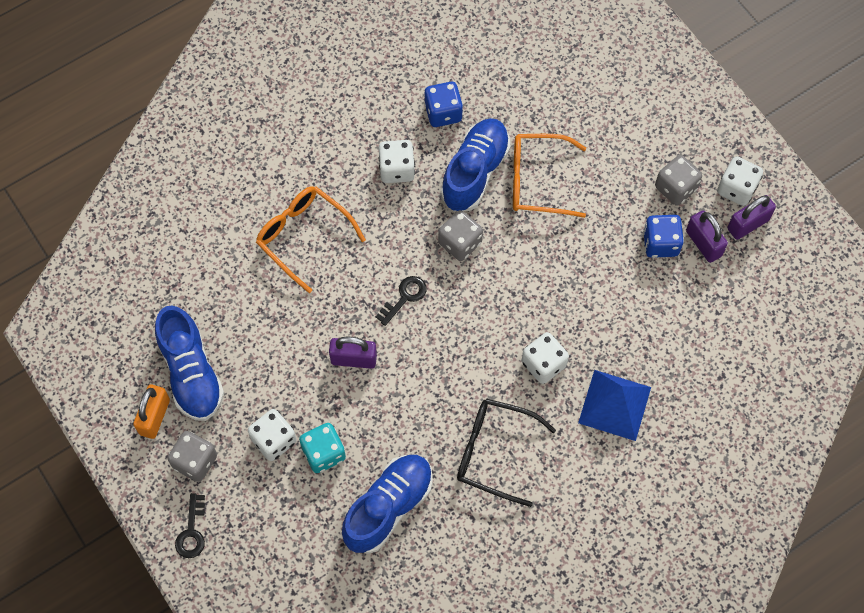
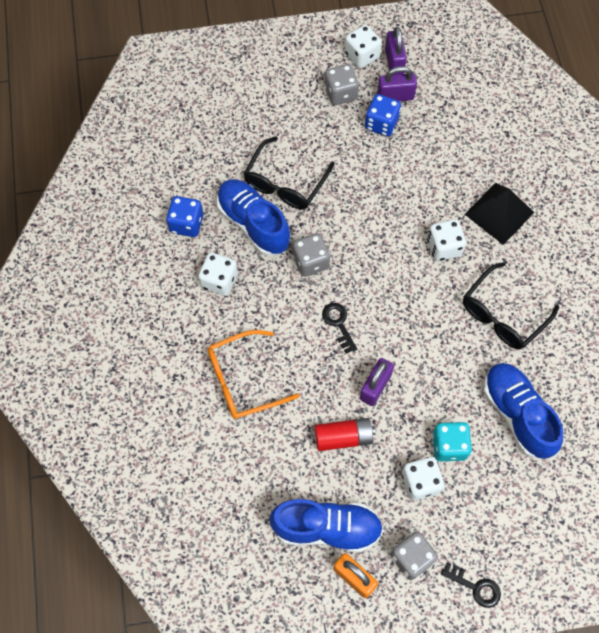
camera: 65 degrees left, 0 degrees up
orange glasses [513,134,586,218] -> black glasses [244,136,335,209]
blue pyramid [578,370,651,441] -> black pyramid [464,183,534,245]
none -> red battery [315,418,375,451]

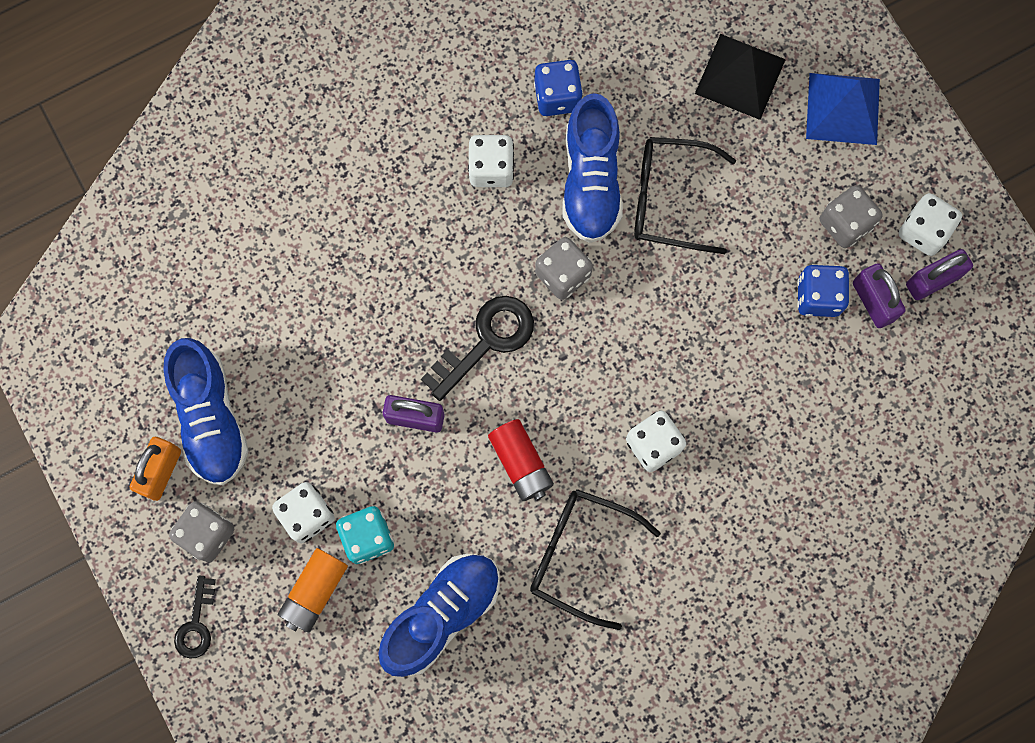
camera: 70 degrees right, 10 degrees up
orange glasses [208,330,300,419] -> none
blue shoe [217,179,290,256] -> blue shoe turned 150 degrees clockwise [562,93,623,243]
red battery [315,418,375,451] -> red battery moved to [488,419,554,501]
black key [322,303,357,354] -> black key [421,296,534,401], size x1.66
black pyramid [464,183,534,245] -> black pyramid moved to [695,34,786,120]
none -> orange battery [278,548,348,632]
none -> blue pyramid [806,73,880,145]

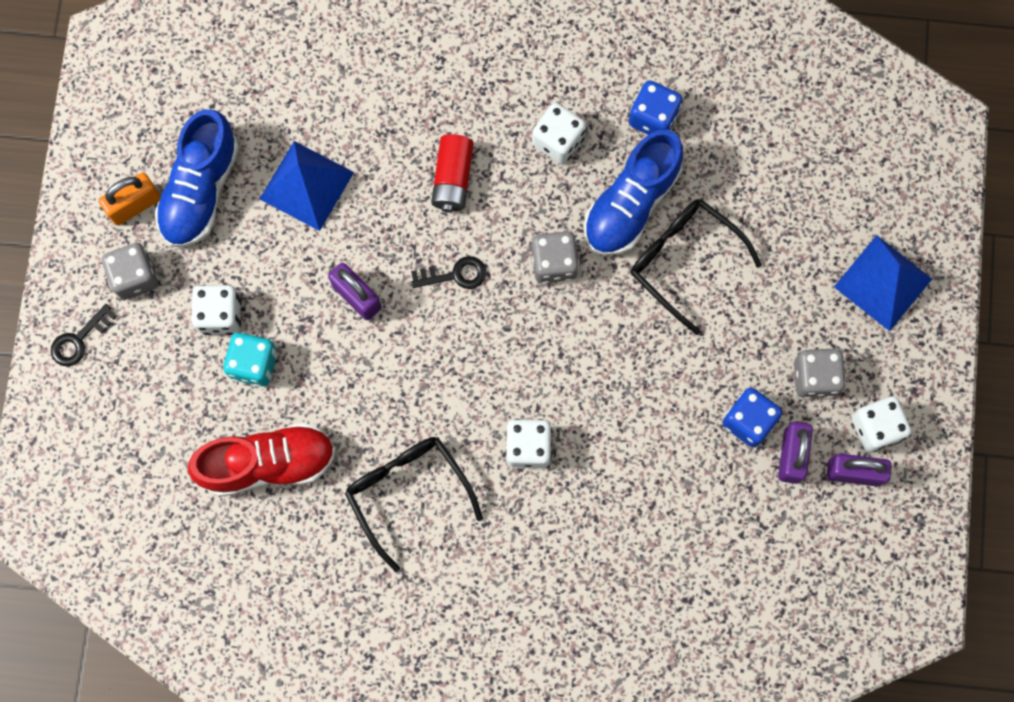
camera: 35 degrees right, 0 degrees up
orange battery [278,548,348,632] -> none
blue shoe [378,554,500,677] -> red shoe [188,422,335,497]
black key [421,296,534,401] -> black key [411,256,486,289], size x0.60
red battery [488,419,554,501] -> red battery moved to [431,134,474,213]
black pyramid [695,34,786,120] -> none
none -> blue pyramid [260,141,354,231]

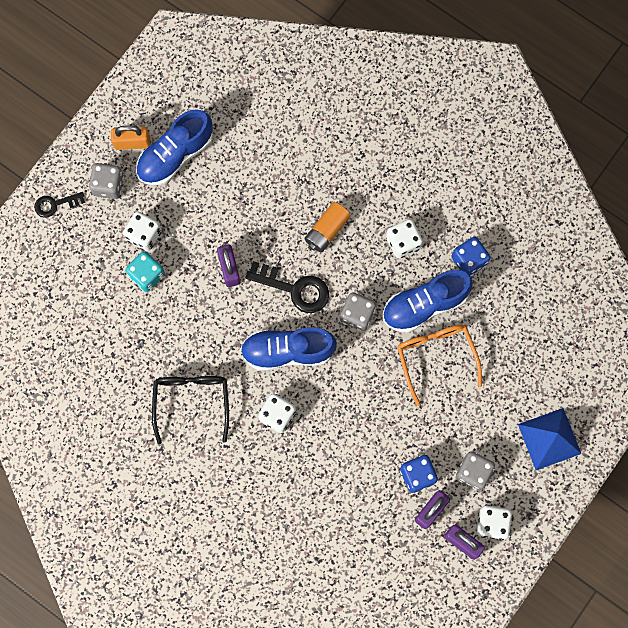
camera: 30 degrees right, 0 degrees up
red shoe [188,422,335,497] -> none
blue pyramid [260,141,354,231] -> none
black key [411,256,486,289] -> black key [246,261,329,313], size x1.66
red battery [431,134,474,213] -> orange battery [304,202,351,253]
black glasses [631,199,762,335] -> orange glasses [397,324,482,407]
none -> blue shoe [240,327,337,371]

